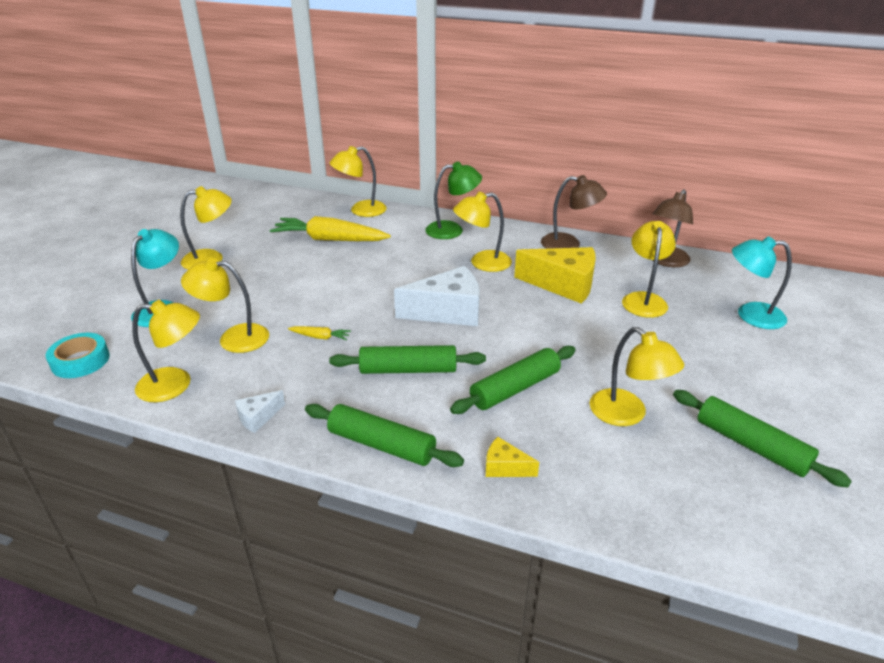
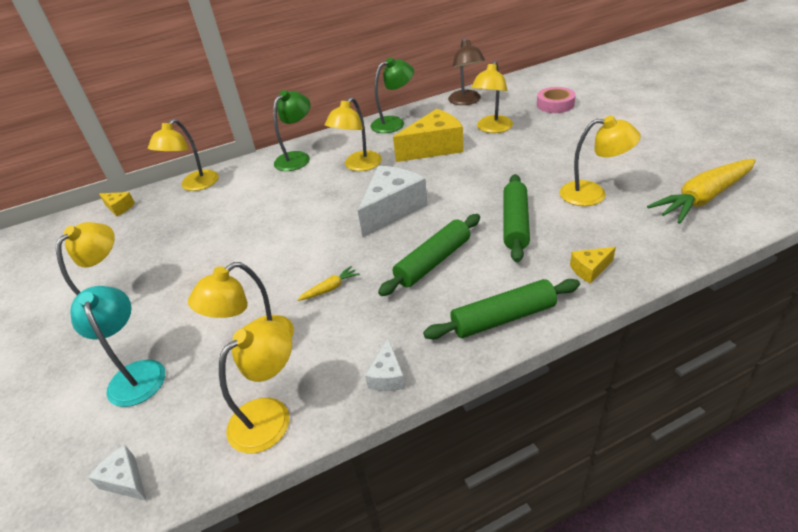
camera: 40 degrees left, 5 degrees up
turquoise tape [46,333,110,378] -> white cheese [88,445,147,501]
yellow carrot [270,216,391,241] -> yellow carrot moved to [647,159,756,224]
brown lamp [541,175,607,249] -> green lamp [371,57,414,133]
yellow lamp [622,221,676,318] -> yellow lamp turned 120 degrees counterclockwise [471,61,513,133]
green rolling pin [673,390,852,487] -> none
turquoise lamp [732,236,792,329] -> pink tape [537,87,576,113]
none -> yellow cheese [99,192,135,216]

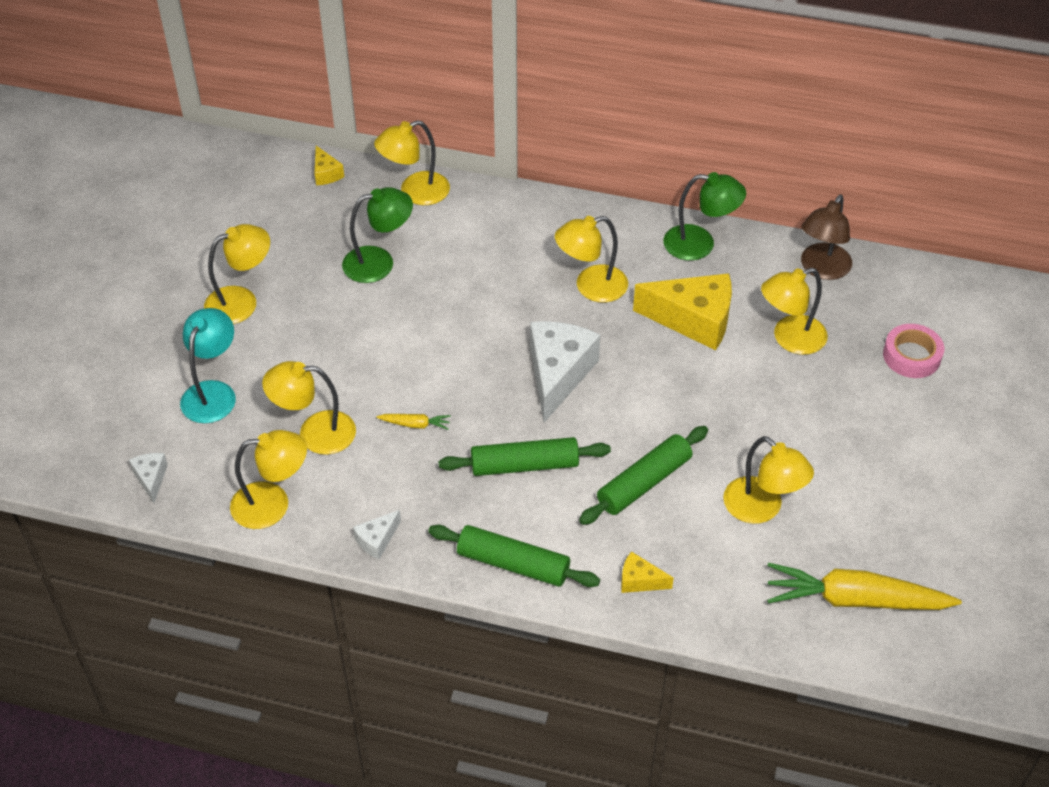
camera: 35 degrees right, 10 degrees up
green lamp [273,90,311,171] -> green lamp moved to [342,187,413,283]
white cheese [358,166,428,237] -> white cheese turned 60 degrees counterclockwise [530,321,600,423]

